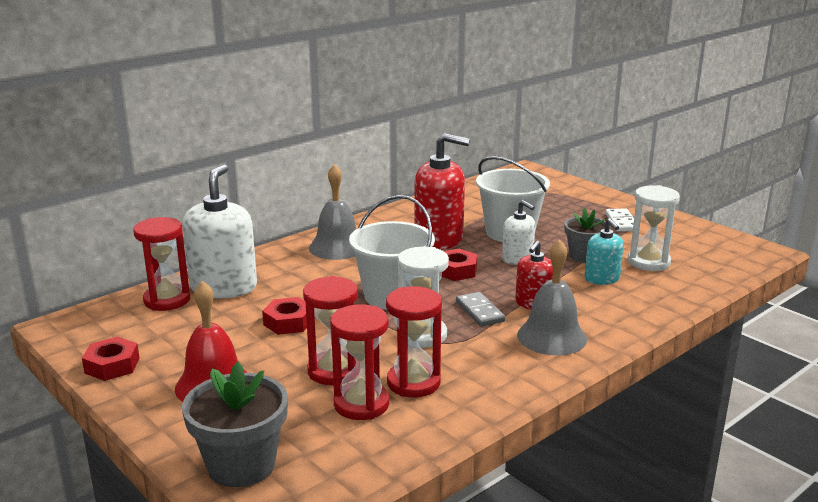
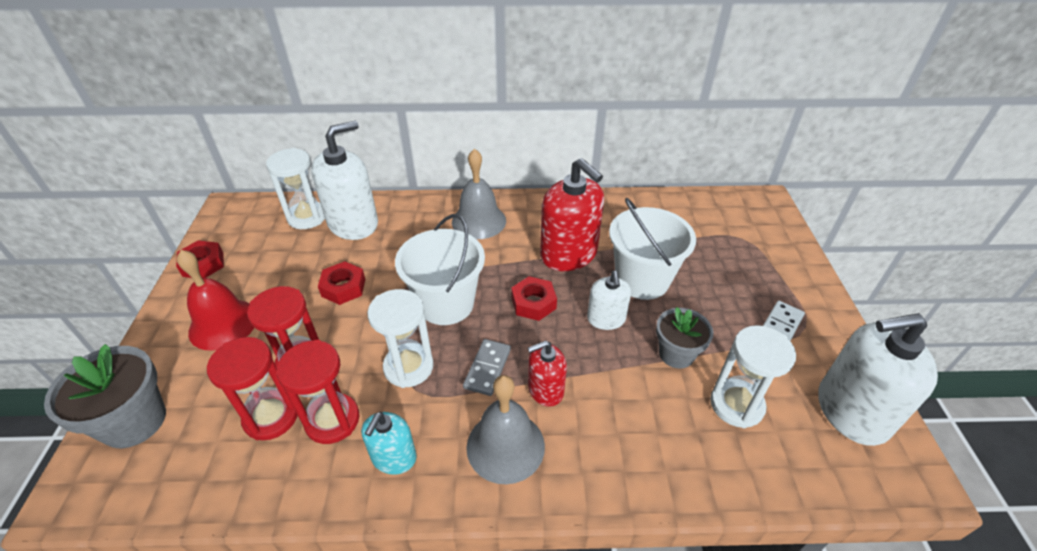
camera: 40 degrees right, 20 degrees up
red hourglass [133,217,190,311] -> white hourglass [266,148,325,229]
turquoise soap dispenser [585,218,624,285] -> turquoise soap dispenser moved to [361,412,417,475]
none -> white soap dispenser [819,313,938,446]

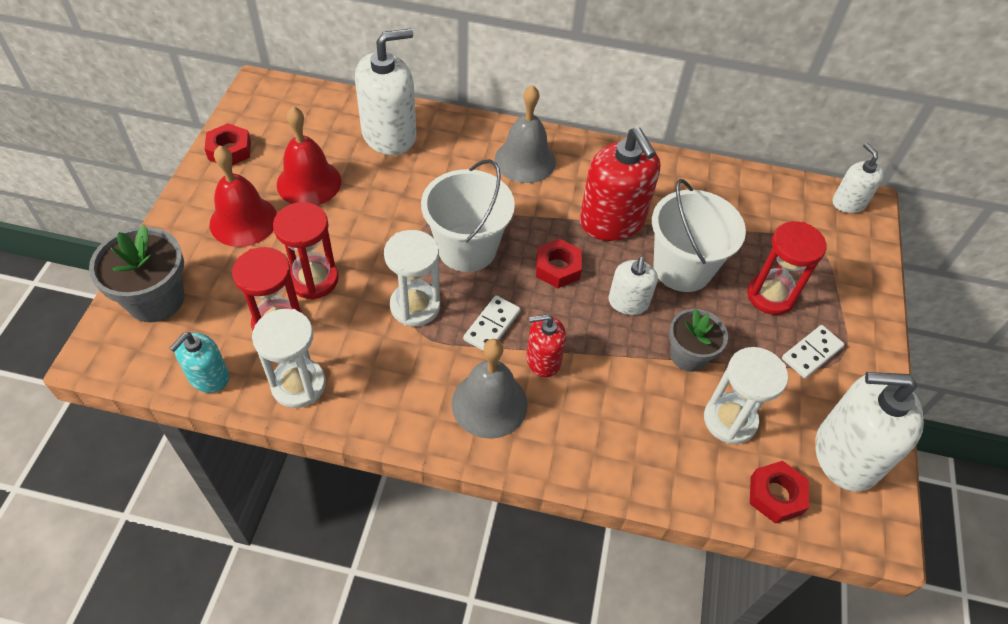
camera: 10 degrees right, 10 degrees up
white hourglass [266,148,325,229] -> white hourglass moved to [252,309,326,408]
red hourglass [276,340,359,444] -> red hourglass moved to [747,221,826,315]
red nut [318,261,365,305] -> red nut moved to [750,461,809,524]
turquoise soap dispenser [361,412,417,475] -> turquoise soap dispenser moved to [169,332,229,393]
grey domino [463,339,511,396] -> white domino [463,295,520,351]
none -> red bell [277,106,341,205]
none -> white soap dispenser [833,143,884,213]

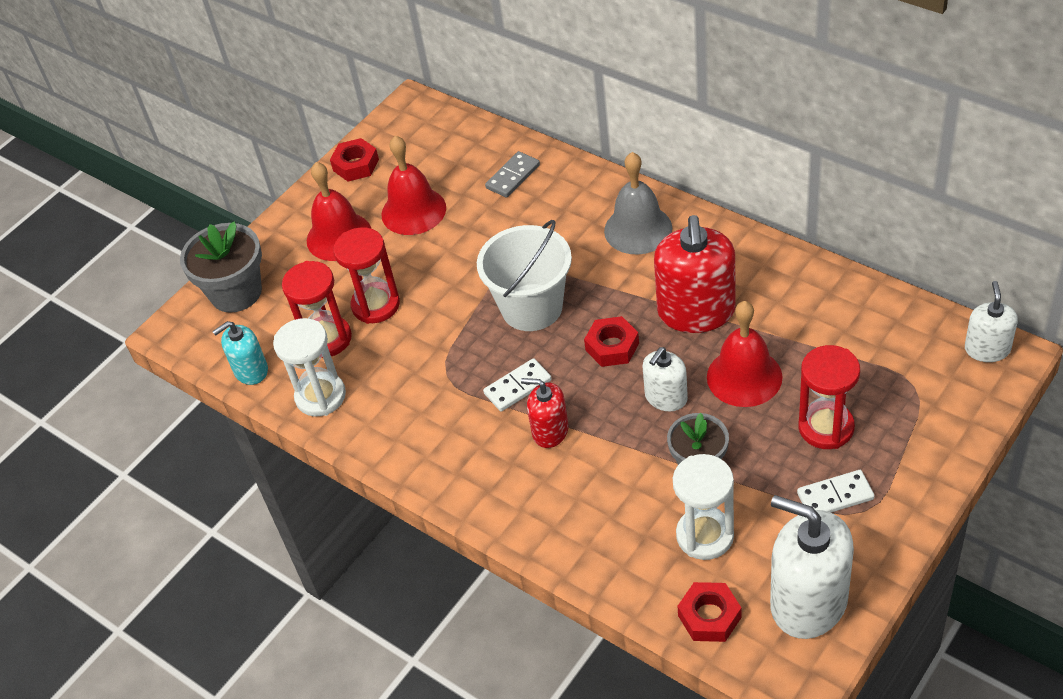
camera: 35 degrees right, 5 degrees down
white soap dispenser [355,28,416,155] -> grey domino [485,151,540,198]
white hourglass [384,230,440,326] -> none
grey bell [452,339,528,439] -> none
white bucket [652,179,746,292] -> red bell [707,301,782,407]

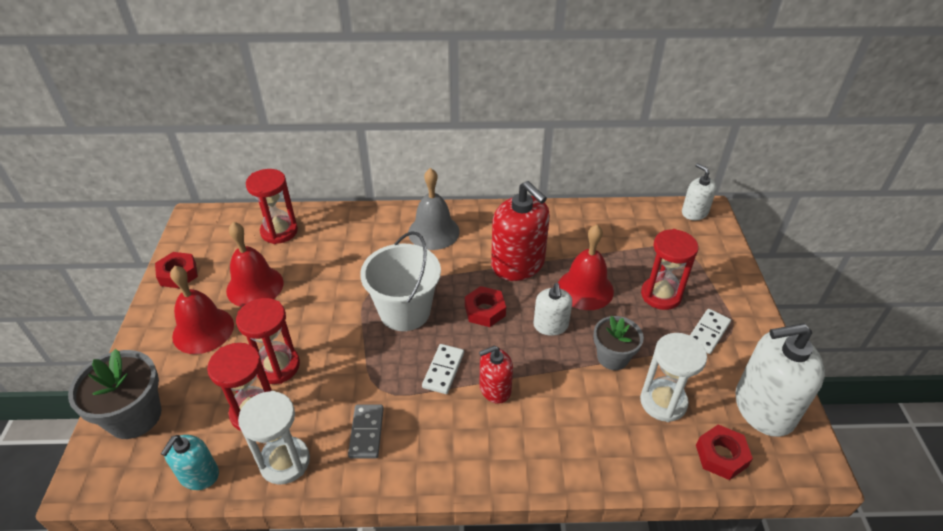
camera: 45 degrees left, 5 degrees down
grey domino [485,151,540,198] -> grey domino moved to [348,405,384,459]
none -> red hourglass [246,169,298,244]

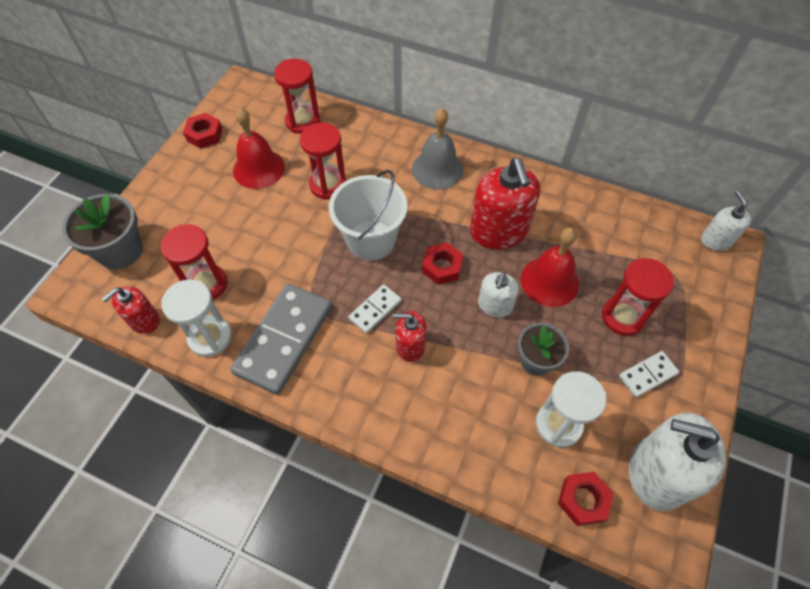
camera: 25 degrees right, 15 degrees up
turquoise soap dispenser [161,435,219,490] -> red soap dispenser [102,286,159,334]
red bell [170,266,234,354] -> none
red hourglass [236,298,300,384] -> red hourglass moved to [300,123,346,200]
grey domino [348,405,384,459] -> grey domino [230,283,332,395], size x2.05

